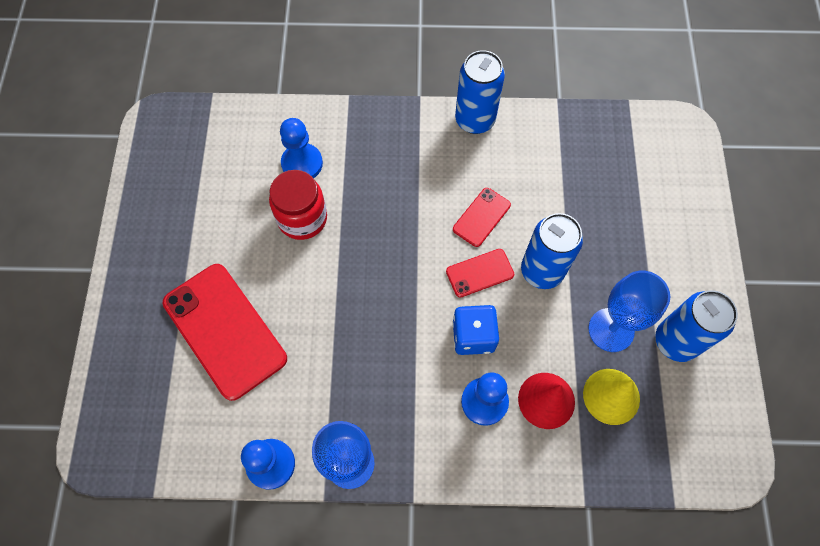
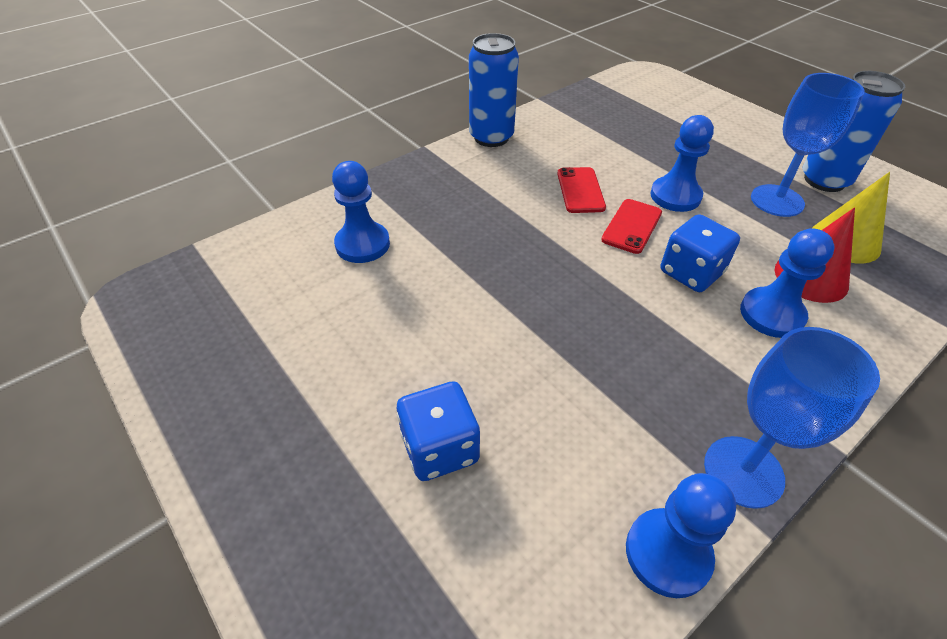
camera: 40 degrees left, 20 degrees down
red phone [163,264,287,401] -> blue dice [397,381,480,481]
red jar [269,170,327,240] -> none
blue can [521,213,583,289] -> blue pawn [650,115,714,212]

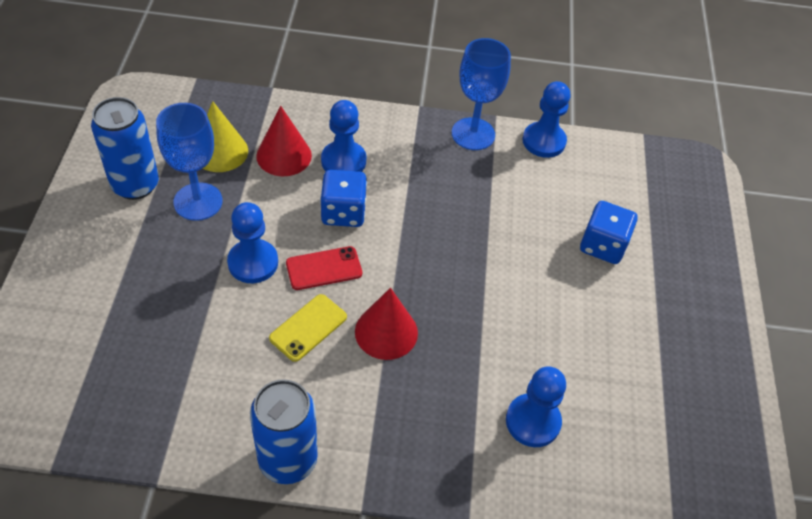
camera: 140 degrees left, 5 degrees up
red phone [557,167,606,213] -> yellow phone [269,294,347,362]
none -> red cone [355,288,418,360]

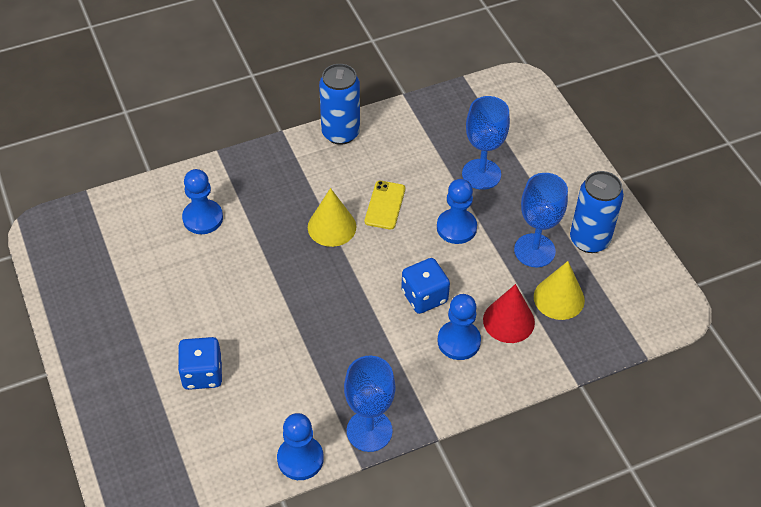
camera: 155 degrees right, 0 degrees up
red phone [286,246,362,290] -> none
red cone [355,288,418,360] -> yellow cone [308,188,356,247]
none -> blue goblet [462,96,510,190]

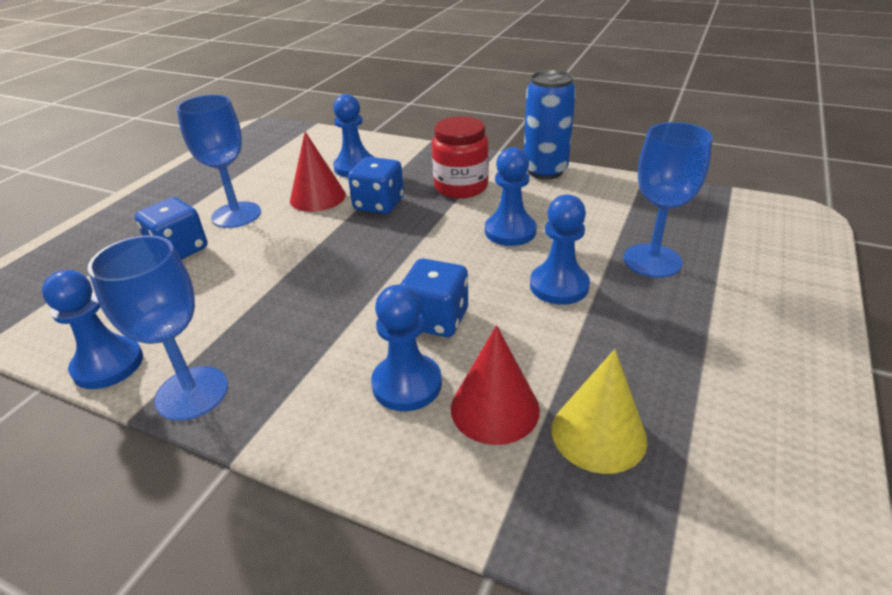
camera: 50 degrees right, 15 degrees down
yellow cone [308,188,356,247] -> none
yellow phone [365,181,405,230] -> blue pawn [485,147,537,246]
blue goblet [514,173,568,267] -> blue goblet moved to [176,95,261,228]
blue can [570,171,624,253] -> none
none -> red cone [290,132,346,212]
none -> blue dice [348,157,404,214]
none -> red jar [432,116,489,198]

